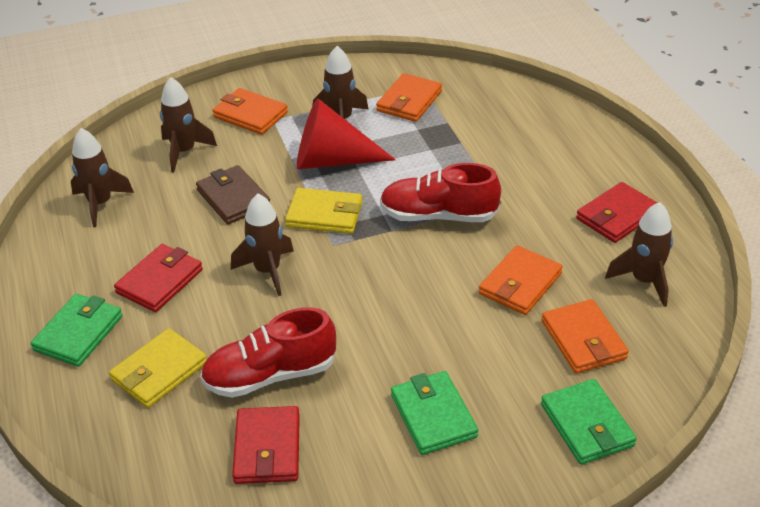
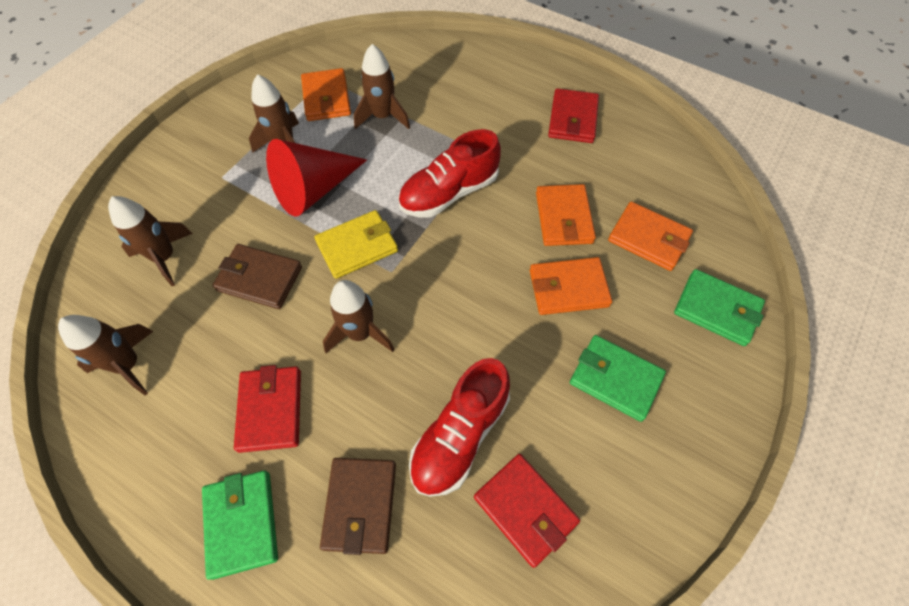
camera: 40 degrees left, 20 degrees up
yellow wallet [109,328,207,408] -> brown wallet [320,458,396,555]
orange wallet [213,88,288,135] -> orange wallet moved to [530,257,612,315]
brown rocket [605,202,673,307] -> brown rocket moved to [354,44,410,129]

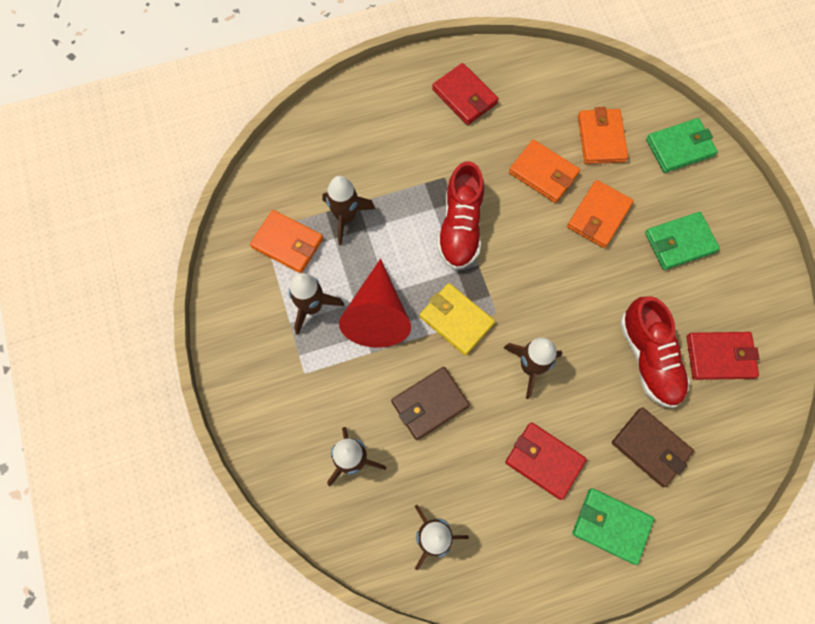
camera: 50 degrees left, 10 degrees up
yellow wallet [314,210,398,279] -> yellow wallet turned 60 degrees counterclockwise [420,283,495,356]
orange wallet [608,201,693,271] -> orange wallet turned 75 degrees counterclockwise [578,107,628,164]

